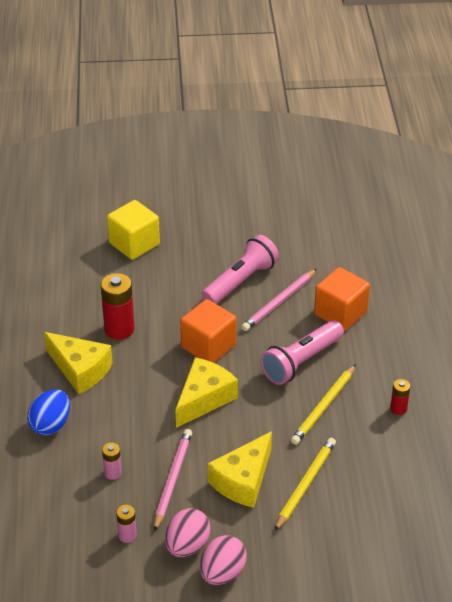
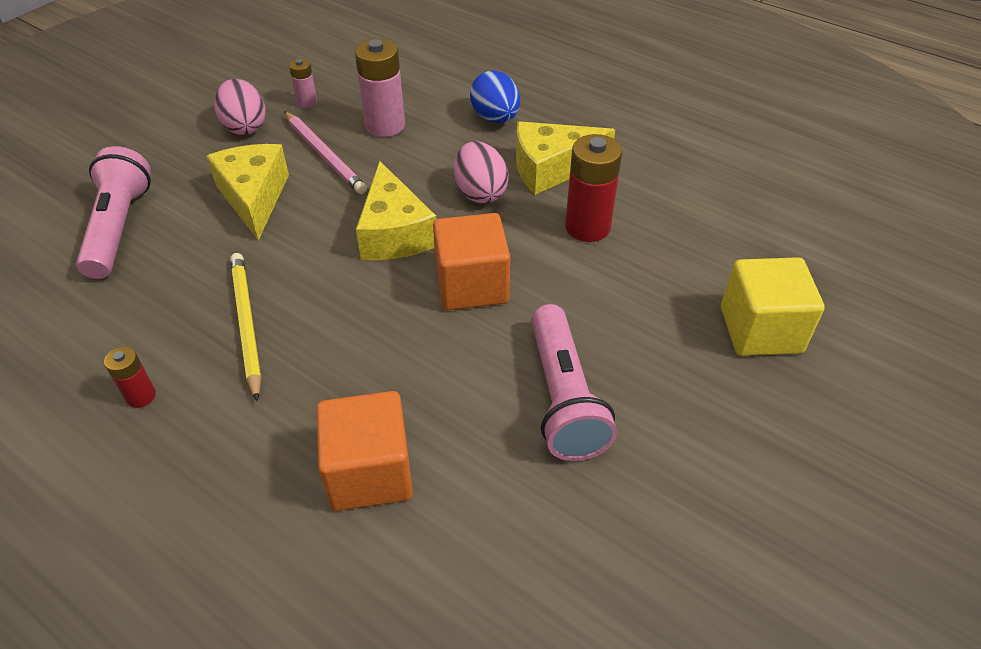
camera: 130 degrees right, 5 degrees up
pink battery [102,443,122,480] -> pink battery [355,39,405,137], size x1.90
pink egg [200,535,247,585] -> pink egg moved to [454,141,509,203]
pink pencil [241,269,317,331] -> none
pink flashlight [260,320,344,385] -> pink flashlight moved to [76,146,151,279]
yellow pencil [274,438,336,531] -> none

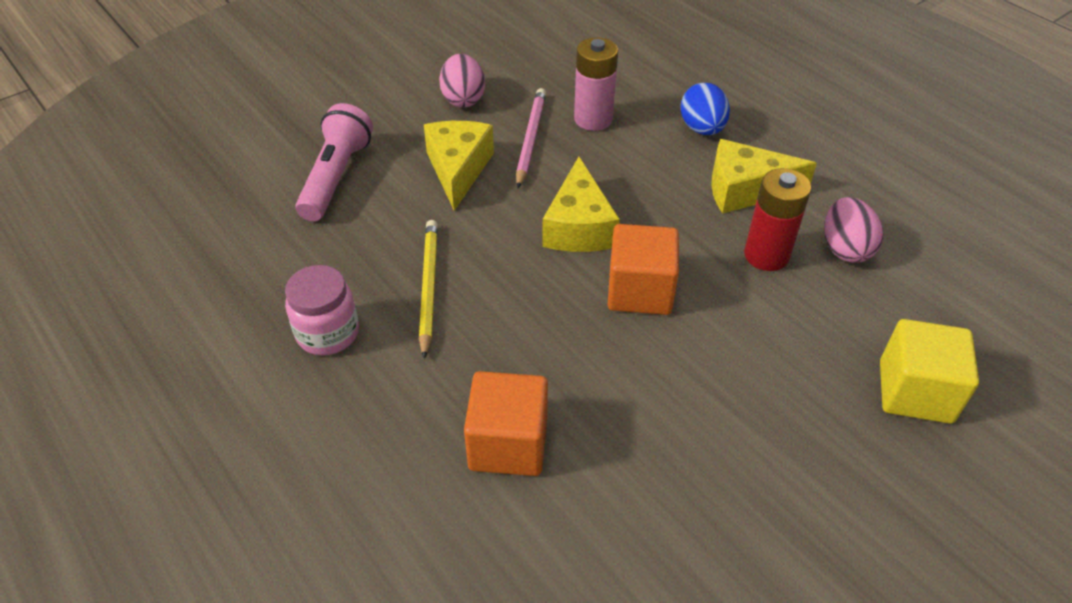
camera: 15 degrees right, 0 degrees up
red battery [104,347,156,408] -> pink jar [285,265,359,355]
pink pencil [284,111,367,194] -> pink pencil turned 150 degrees counterclockwise [516,88,546,188]
pink battery [289,59,317,108] -> none
pink egg [454,141,509,203] -> pink egg moved to [824,197,883,263]
pink flashlight [531,304,617,461] -> none

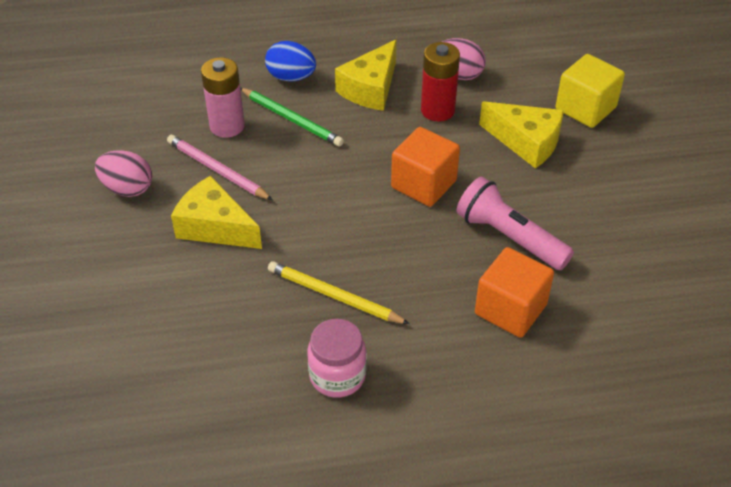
camera: 60 degrees left, 0 degrees up
pink flashlight [295,103,373,221] -> pink flashlight moved to [456,177,574,270]
yellow cheese [542,157,620,252] -> yellow cheese moved to [479,101,564,168]
none -> green pencil [240,88,344,147]

